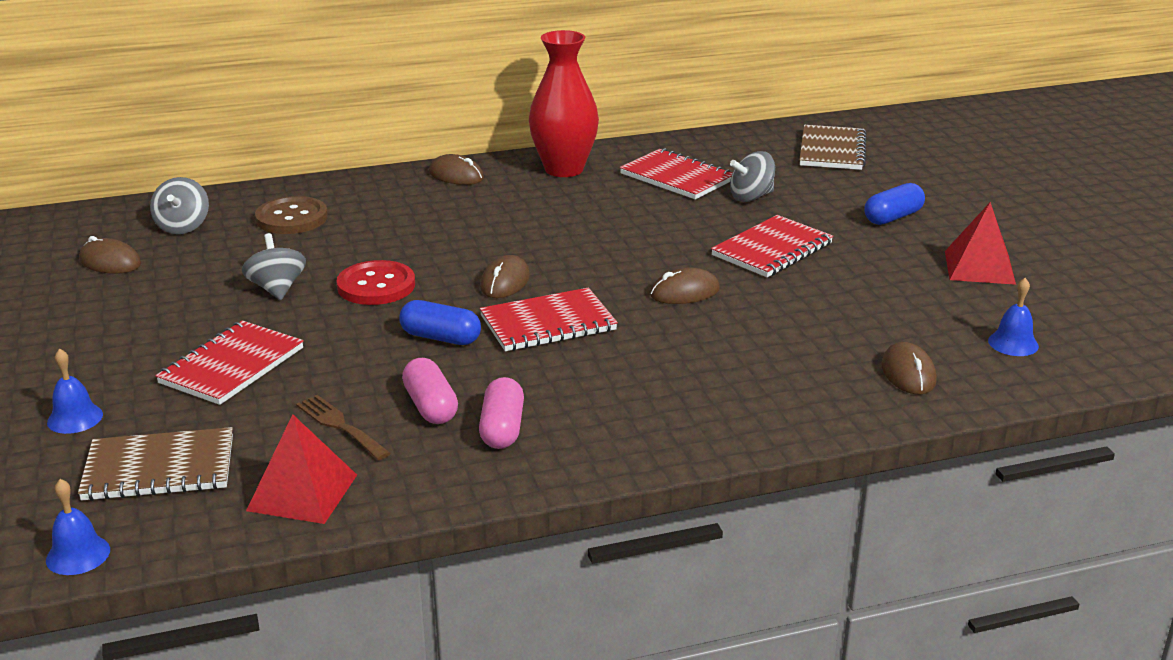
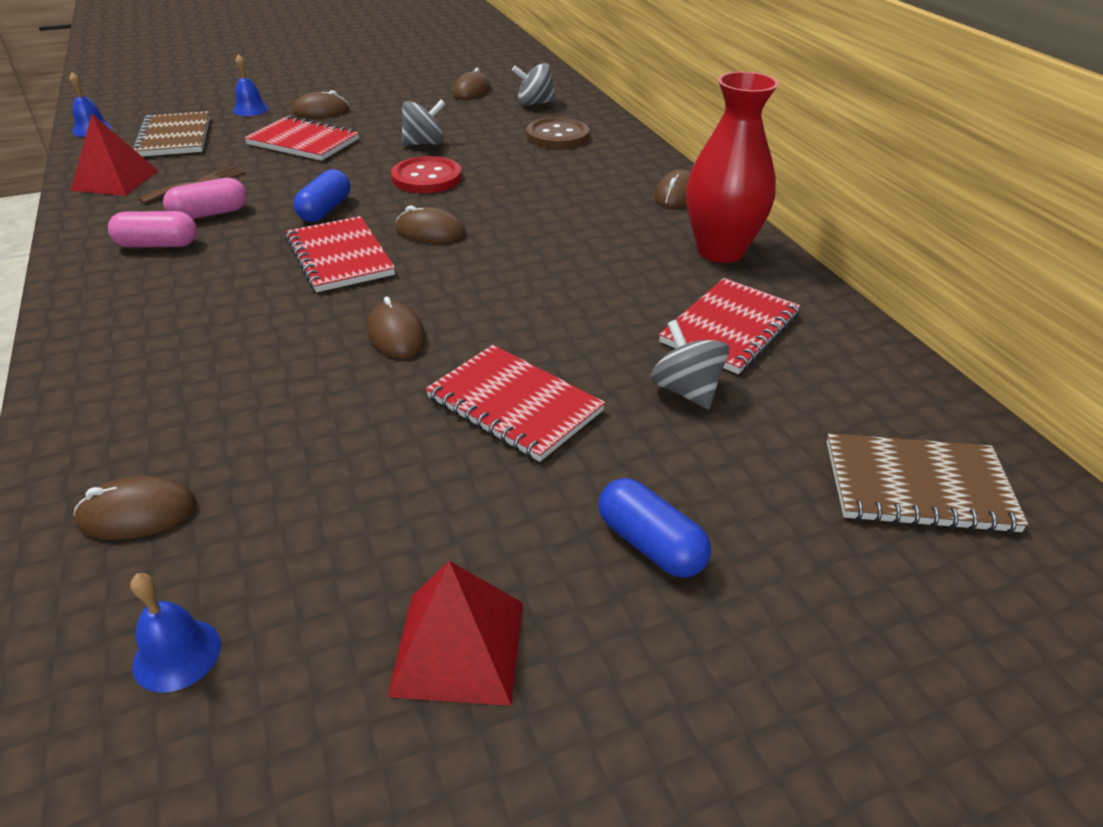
camera: 85 degrees right, 10 degrees up
none -> brown mouse [292,90,349,118]

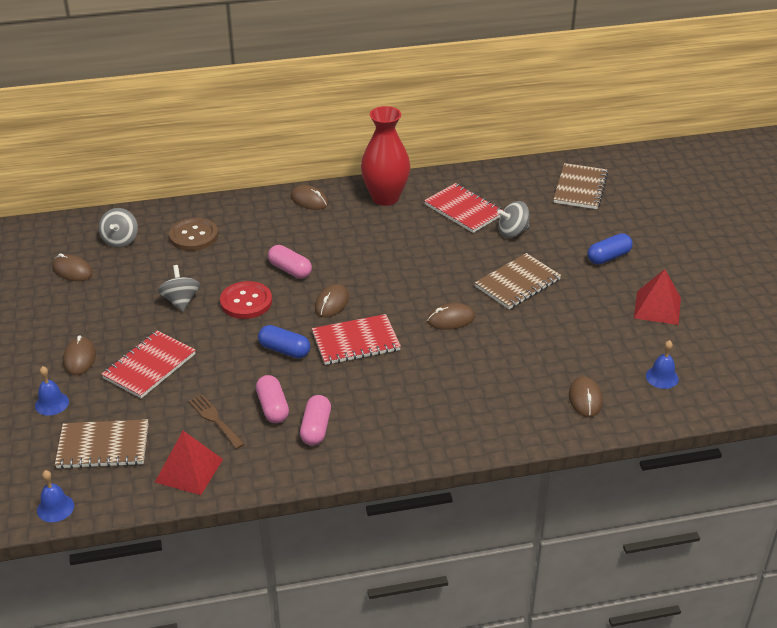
camera: 80 degrees left, 0 degrees up
red notebook [426,345,605,462] -> brown notebook [475,253,561,309]
none -> pink capsule [268,245,312,279]

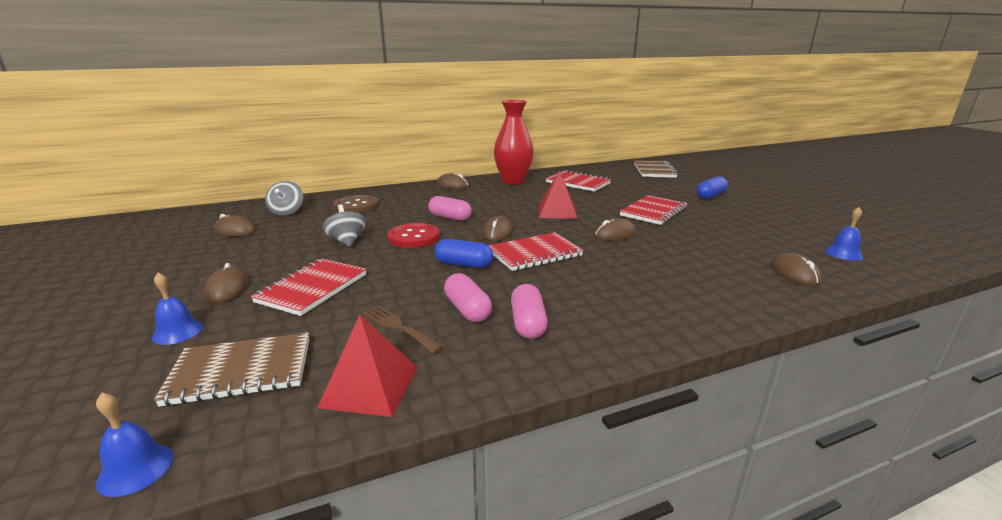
camera: 10 degrees left, 15 degrees down
brown notebook [475,253,561,309] -> red notebook [620,195,687,225]
grey spinning top [497,201,530,238] -> none
red pyramid [634,269,681,325] -> red pyramid moved to [538,170,578,219]

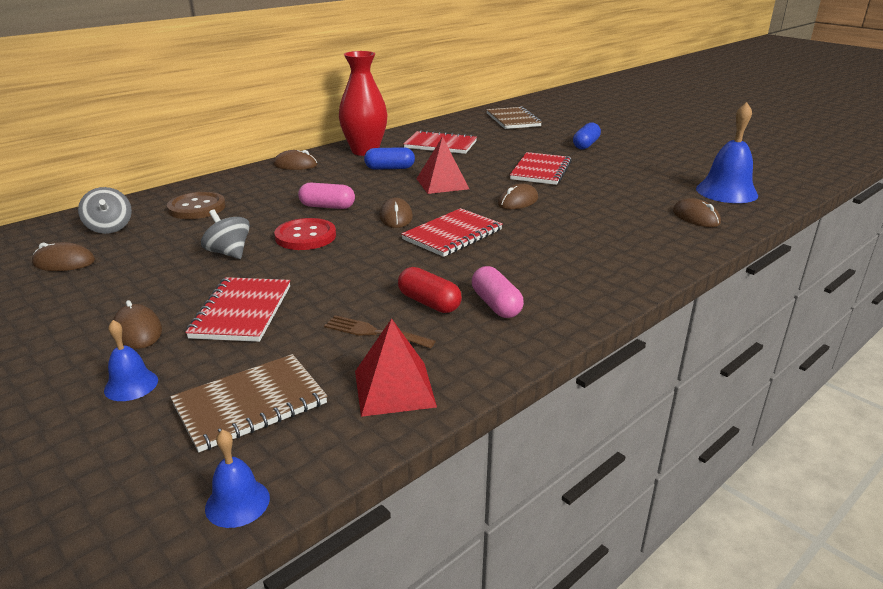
camera: 20 degrees left, 5 degrees up
blue capsule [434,239,493,268] -> blue capsule moved to [364,147,415,170]
pink capsule [444,273,492,322] -> red capsule [398,267,462,313]
blue bell [825,207,863,261] -> blue bell [696,102,758,203], size x1.91

